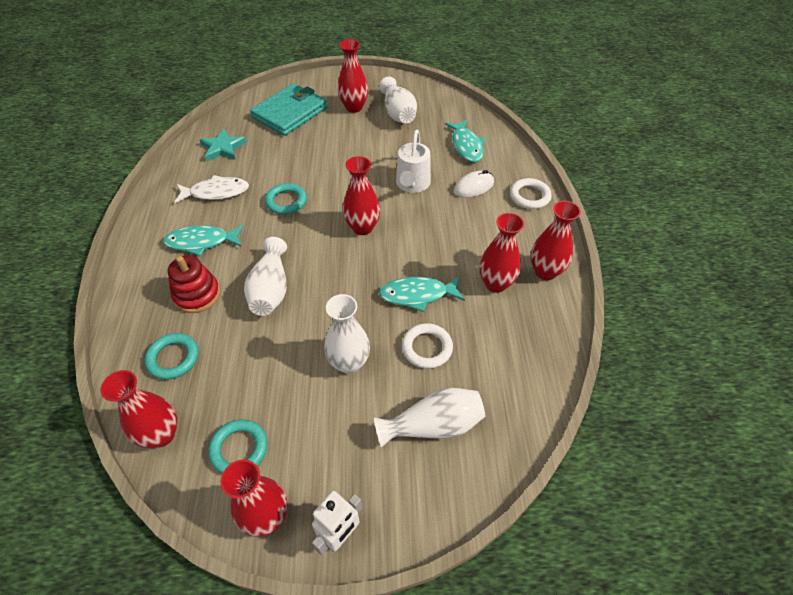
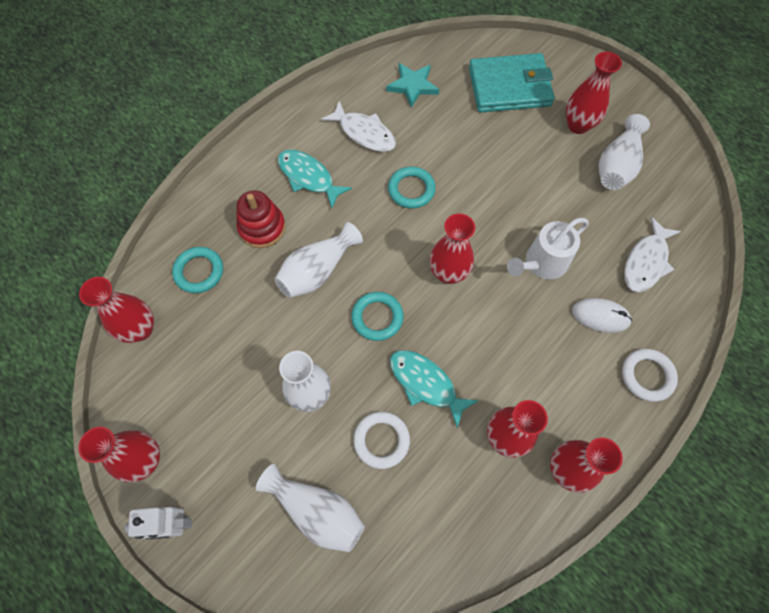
camera: 45 degrees right, 15 degrees up
turquoise ring [208,419,267,474] -> turquoise ring moved to [351,292,404,341]
turquoise fish [445,120,485,162] -> white fish [624,217,681,292]

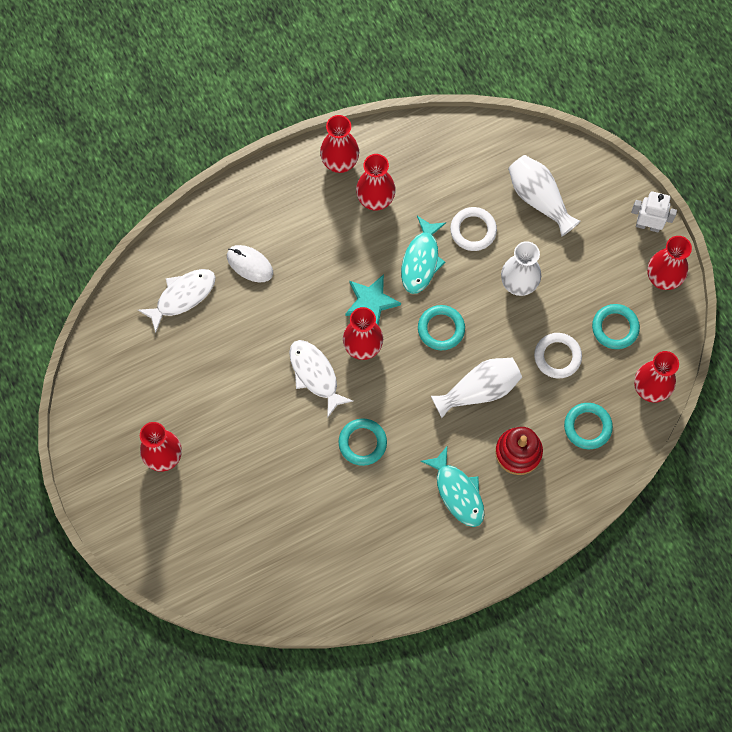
camera: 160 degrees left, 5 degrees up
white fish [321,101,396,152] -> white fish moved to [289,340,353,417]
turquoise star [386,63,439,108] -> turquoise star moved to [345,274,401,325]
turquoise fish [390,350,478,428] -> turquoise fish turned 45 degrees clockwise [401,216,446,294]
turquoise wallet [469,53,555,113] -> none
white watering can [507,218,589,280] -> none
white vase [599,114,650,190] -> none
white ring [622,349,678,402] -> white ring moved to [534,333,582,379]
none -> turquoise ring [592,304,640,349]

